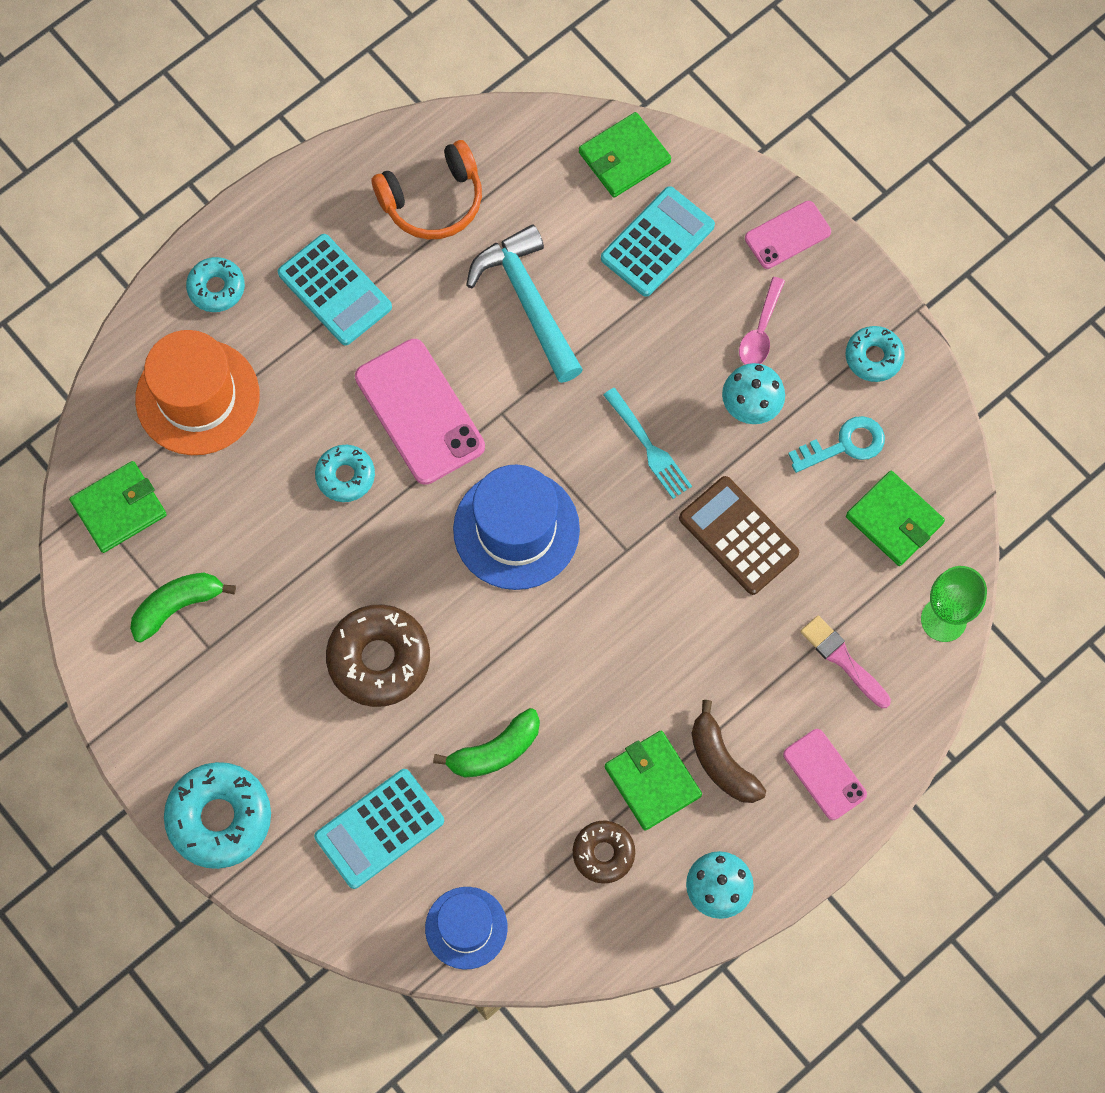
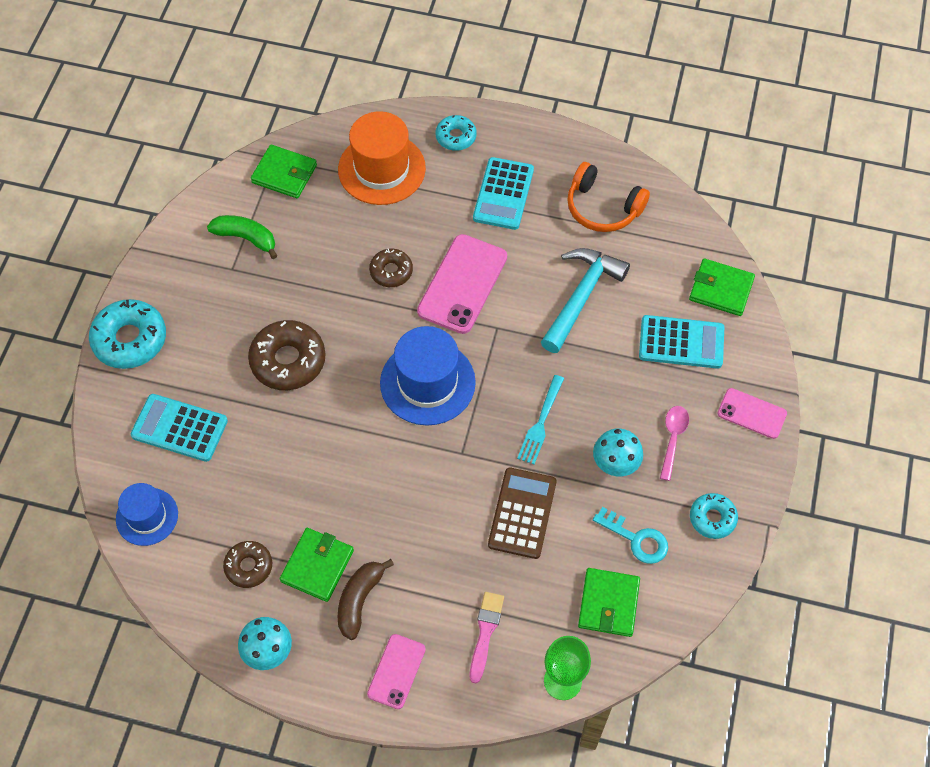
camera: 55 degrees right, 10 degrees down
turquoise donut [315,445,375,502] -> brown donut [369,249,413,287]
green banana [433,708,540,778] -> none
pink spoon [739,277,785,365] -> pink spoon turned 120 degrees clockwise [660,406,689,481]

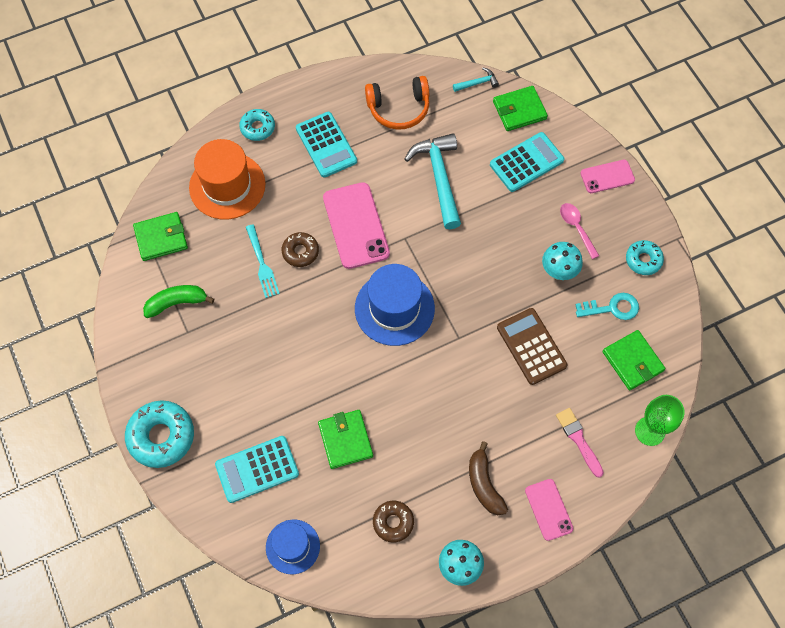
camera: 40 degrees left, 5 degrees up
brown donut [248,320,326,390] -> none
green wallet [280,528,354,602] -> green wallet moved to [318,410,373,469]
turquoise fork [517,375,564,464] -> turquoise fork moved to [246,224,280,298]
none -> turquoise hammer [453,68,499,92]

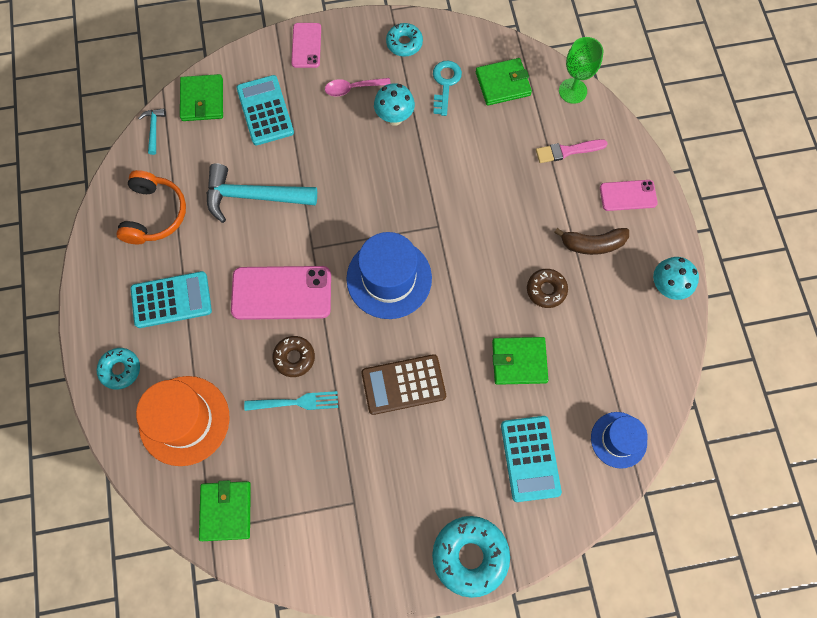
camera: 75 degrees left, 5 degrees up
green banana [143,285,214,318] -> none
brown donut [373,501,414,542] -> brown donut moved to [527,269,568,308]
brown calculator [497,308,568,385] -> brown calculator moved to [361,354,446,415]

